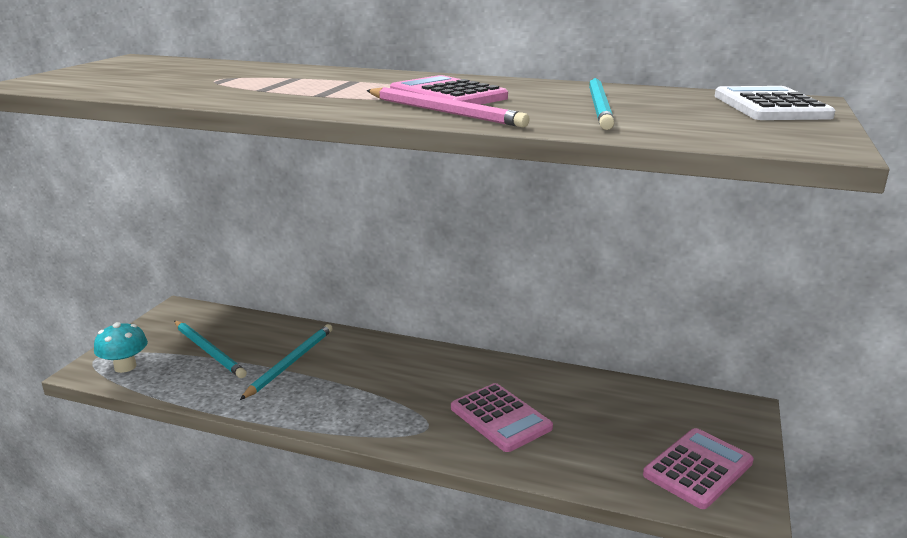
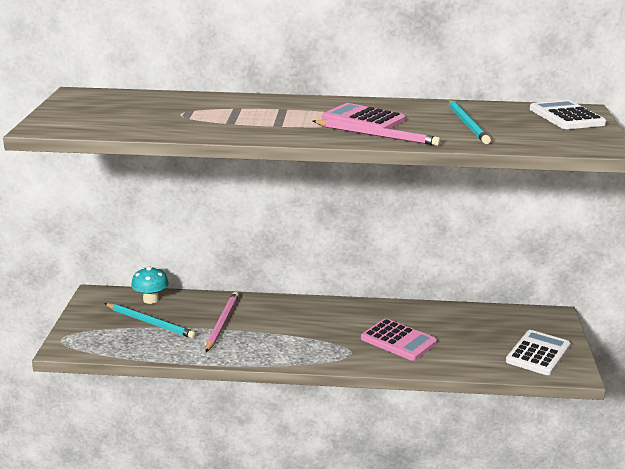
camera: 15 degrees left, 0 degrees up
turquoise mushroom [94,322,148,373] -> turquoise mushroom moved to [131,267,169,304]
turquoise pencil [240,324,333,400] -> pink pencil [206,292,239,352]
pink calculator [643,428,754,509] -> white calculator [506,330,570,375]

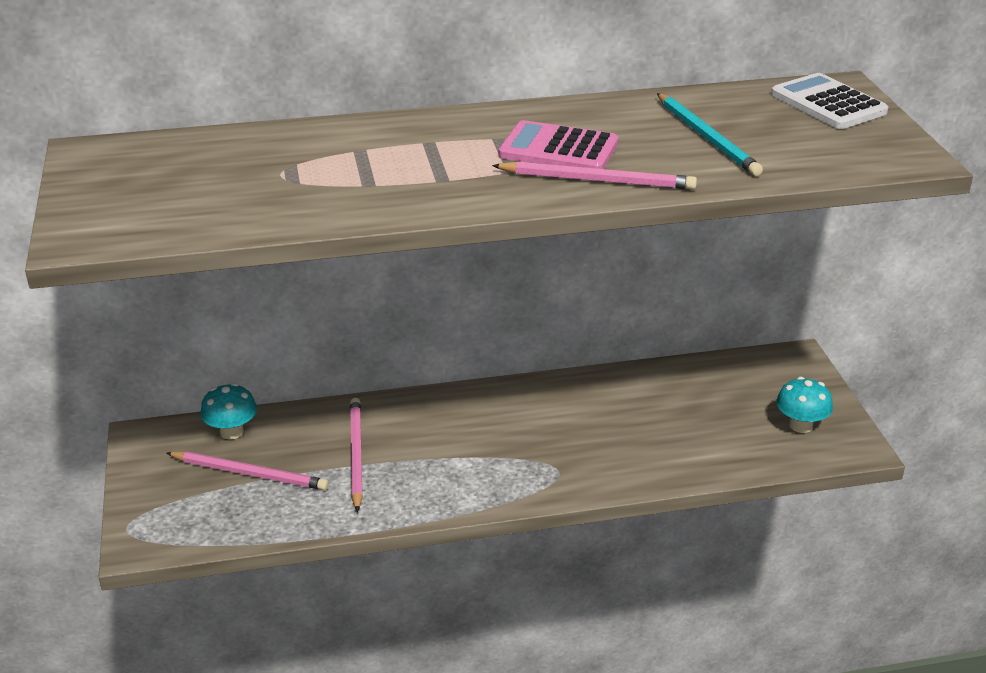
camera: 15 degrees left, 10 degrees up
turquoise pencil [104,303,196,339] -> pink pencil [166,451,328,490]
pink calculator [361,318,437,361] -> none
white calculator [506,330,570,375] -> turquoise mushroom [776,377,833,433]

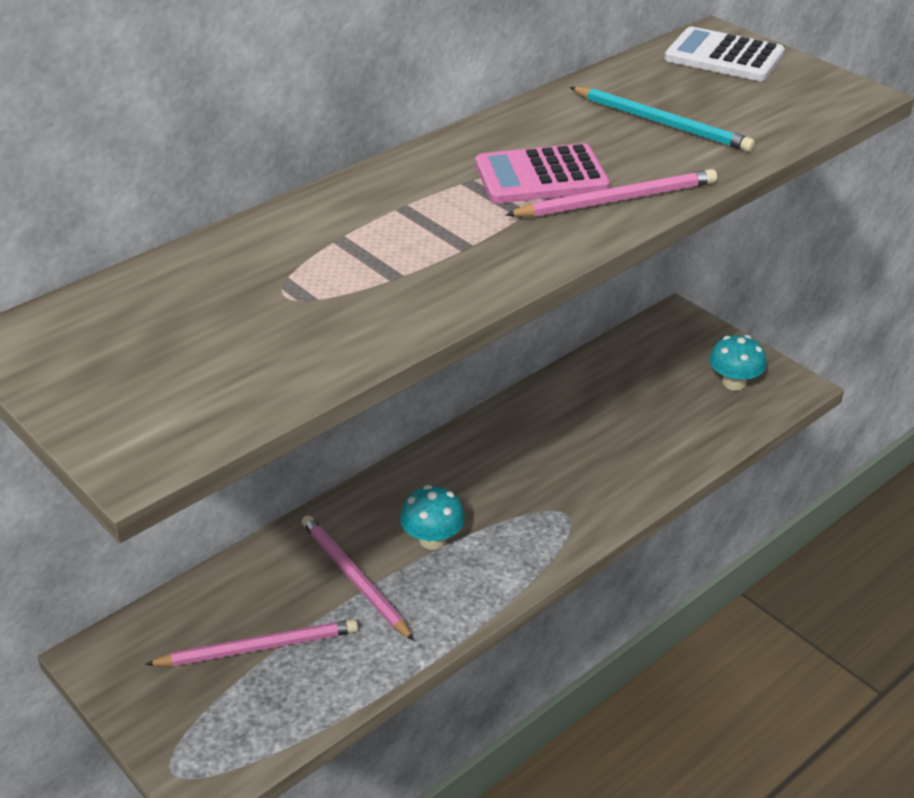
camera: 30 degrees left, 5 degrees up
turquoise mushroom [200,383,257,439] -> turquoise mushroom moved to [400,485,465,550]

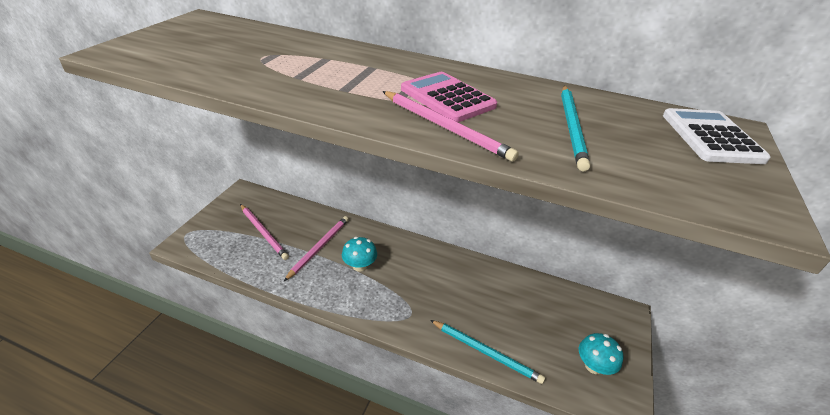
camera: 60 degrees right, 0 degrees up
none -> turquoise pencil [430,320,545,384]

